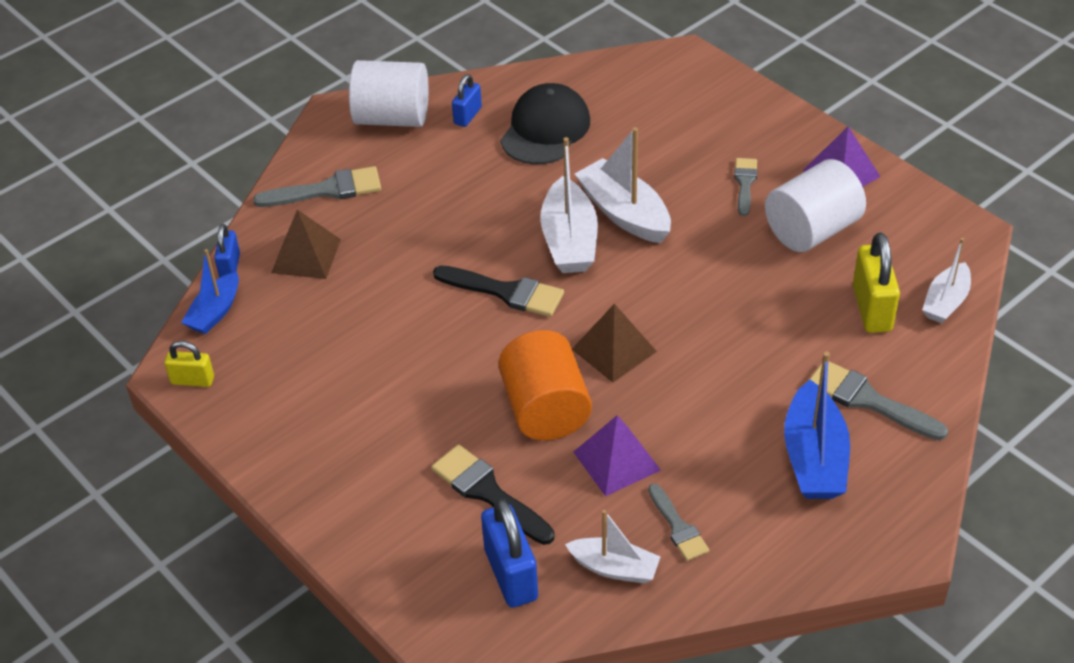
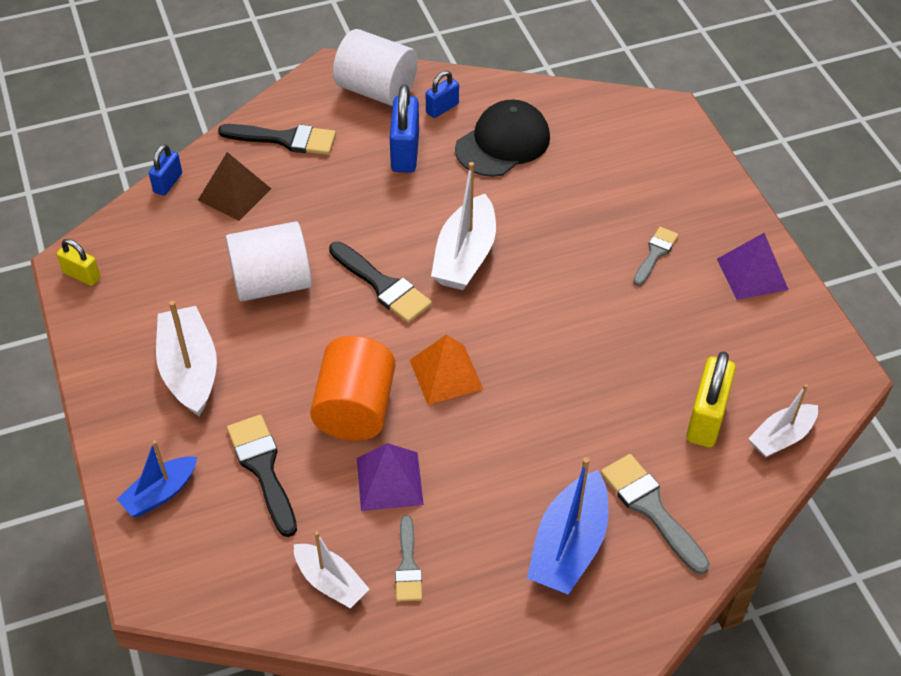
camera: 20 degrees right, 5 degrees up
blue boat [181,249,239,334] -> blue boat moved to [117,440,197,517]
grey brush [253,166,381,207] -> black brush [218,124,336,155]
blue padlock [481,498,538,608] -> blue padlock moved to [390,84,419,173]
brown pyramid [572,304,657,382] -> orange pyramid [410,334,484,405]
white boat [575,127,671,243] -> white boat moved to [156,301,217,416]
white cylinder [765,159,866,252] -> white cylinder moved to [226,221,312,301]

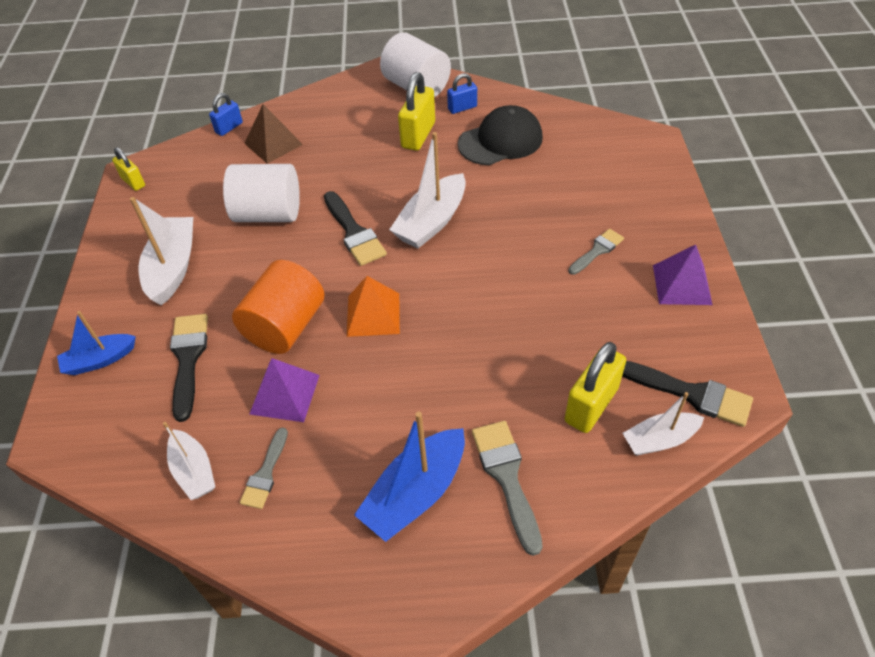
camera: 20 degrees right, 0 degrees up
black brush [218,124,336,155] -> black brush moved to [622,361,753,427]
blue padlock [390,84,419,173] -> yellow padlock [398,72,435,151]

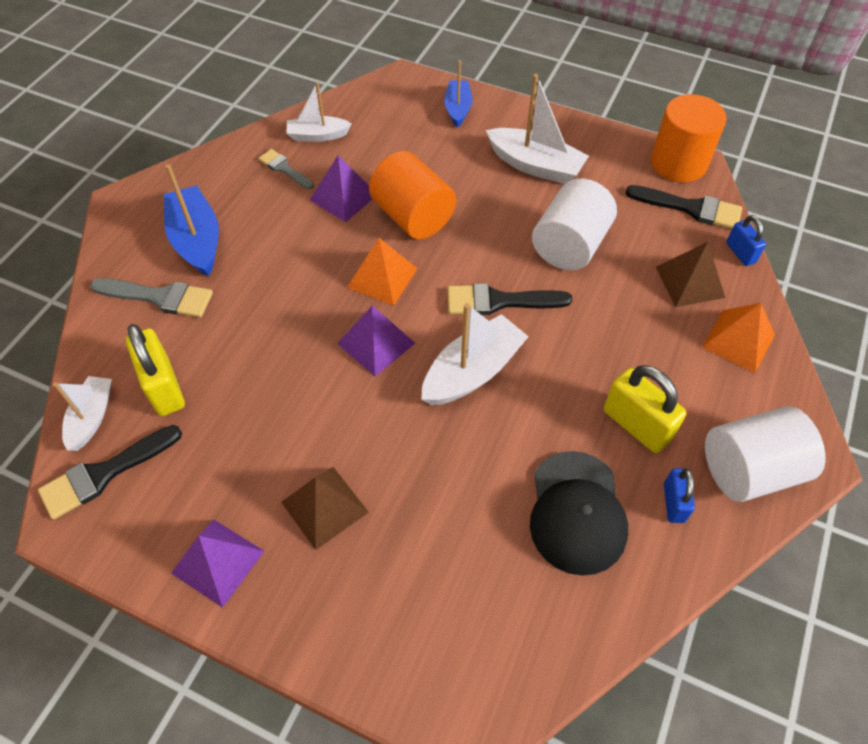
camera: 115 degrees right, 5 degrees up
yellow padlock [112,147,145,191] -> orange cylinder [651,94,727,182]
black brush [170,314,208,422] -> black brush moved to [626,185,742,229]
white boat [389,132,466,249] -> white boat turned 75 degrees clockwise [421,303,529,405]
grey brush [568,229,624,275] -> brown pyramid [281,467,369,550]
none -> purple pyramid [337,306,415,376]
none -> orange pyramid [702,303,775,373]

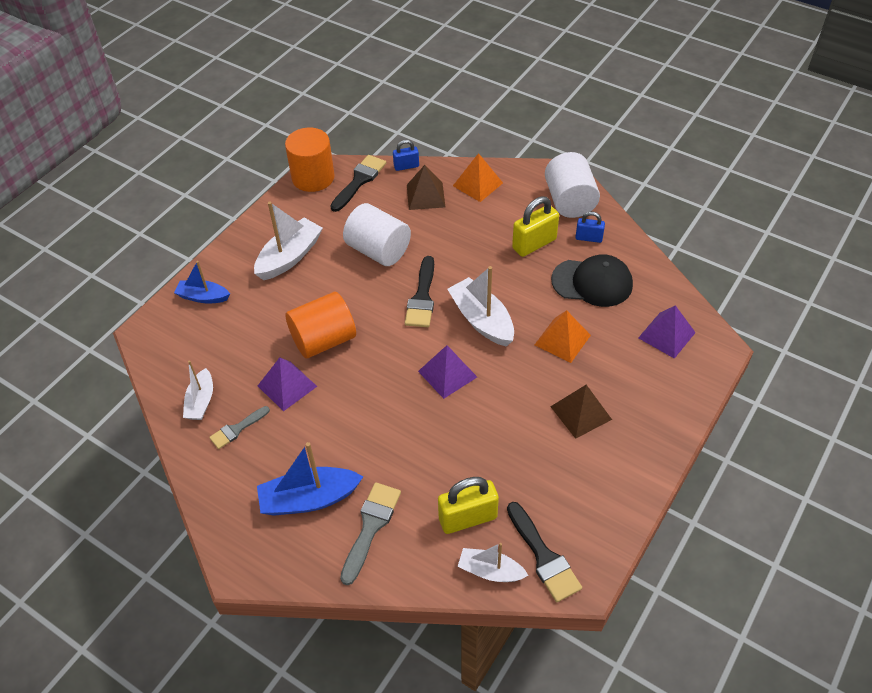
camera: 80 degrees left, 5 degrees down
purple pyramid [171,520,264,608] -> purple pyramid moved to [638,305,696,359]
orange pyramid [347,238,418,306] -> orange pyramid moved to [534,310,591,363]

